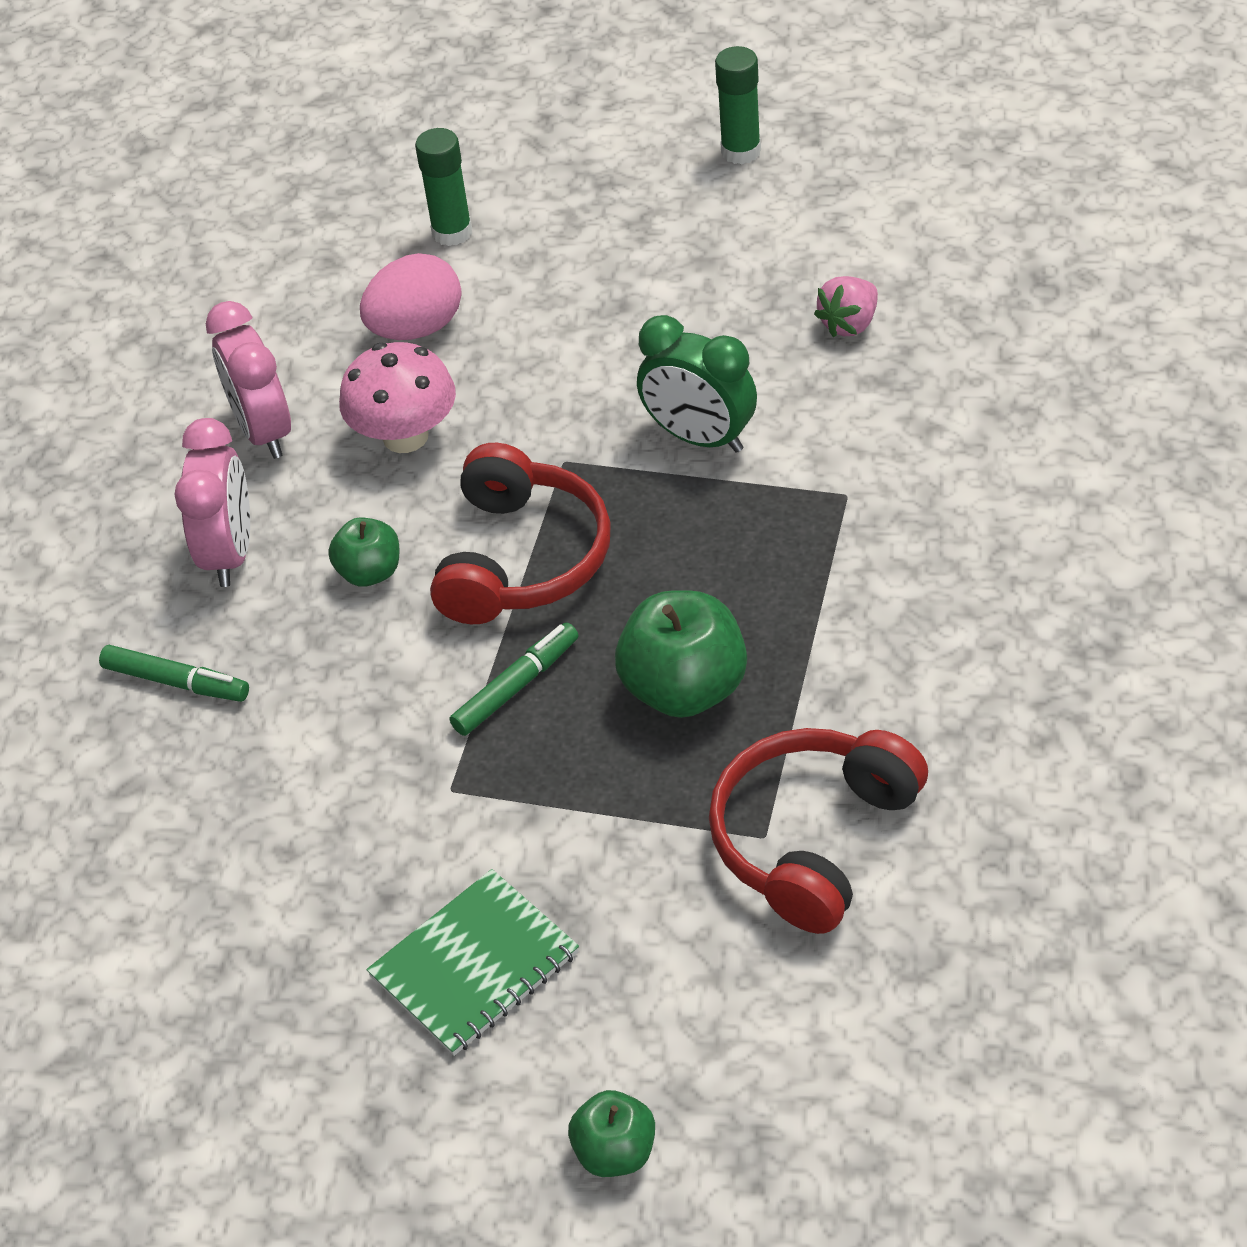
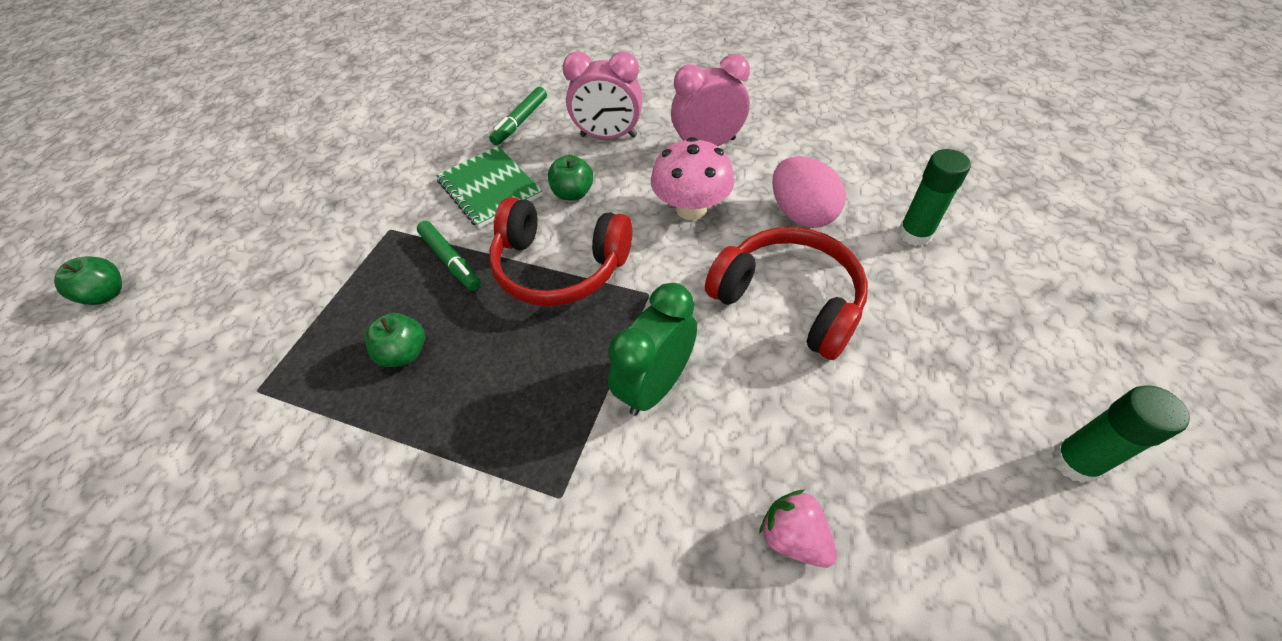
camera: 95 degrees right, 5 degrees up
green notebook [366,869,579,1056] -> green notebook moved to [436,146,542,228]
green apple [615,590,747,718] -> green apple [365,313,425,367], size x0.58
red headphones [709,728,928,934] -> red headphones moved to [705,227,868,360]

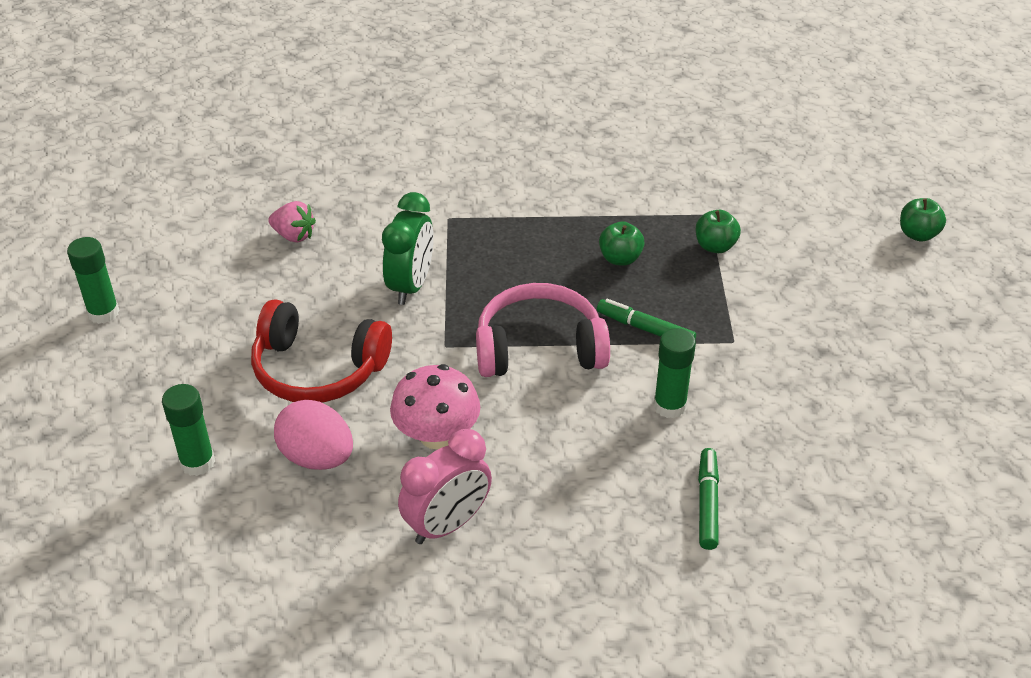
camera: 155 degrees right, 10 degrees down
green notebook [436,146,542,228] -> green glue stick [654,328,696,418]
red headphones [489,197,632,306] -> pink headphones [476,283,610,377]
green apple [548,155,594,200] -> green apple moved to [696,210,741,253]
pink clock [563,51,643,139] -> none

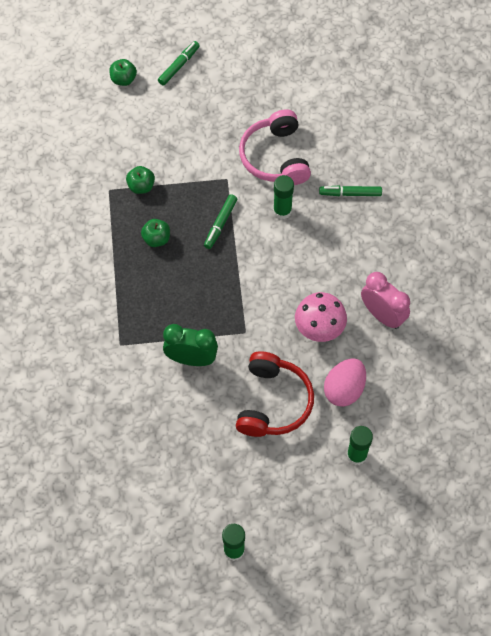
camera: 95 degrees left, 20 degrees up
pink strawberry [268,201,316,242] -> none
pink headphones [476,283,610,377] -> pink headphones moved to [239,109,311,185]
none -> green marker [158,41,200,85]

